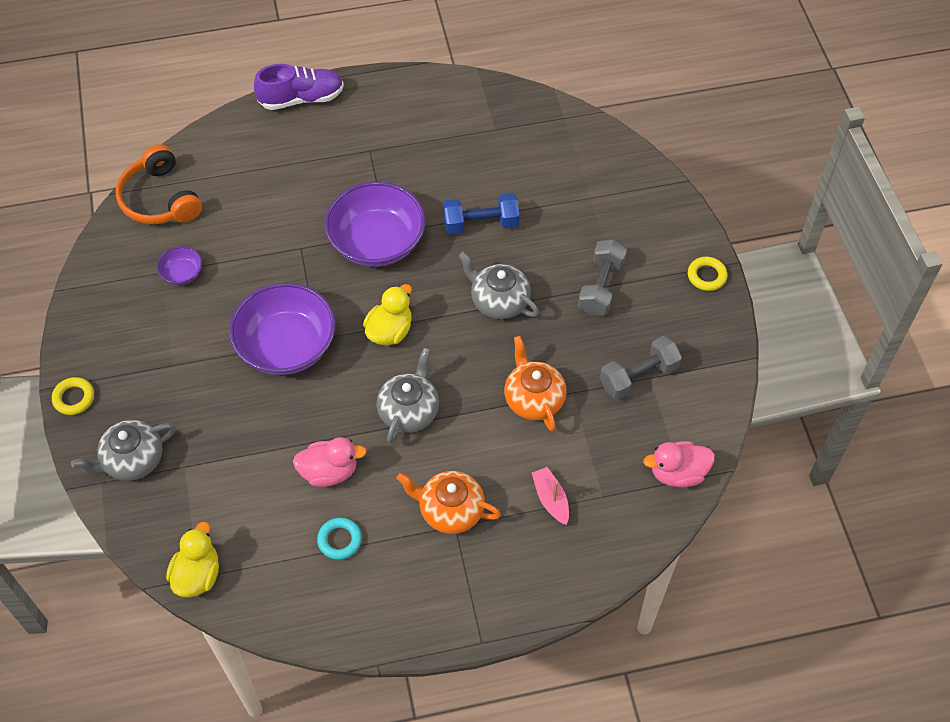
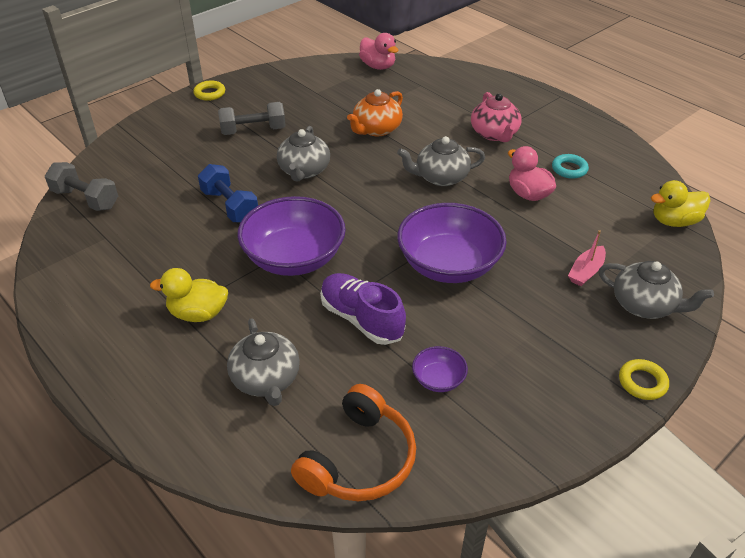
camera: 120 degrees left, 15 degrees down
purple shoe [254,64,344,110] -> purple shoe moved to [320,273,406,345]
yellow duck [363,284,412,346] -> yellow duck moved to [150,268,228,322]
orange teapot [397,471,501,534] -> pink teapot [471,92,522,142]
pink boat [532,467,569,525] -> pink boat moved to [568,230,606,286]
grey dumbbell [600,336,682,400] -> grey dumbbell moved to [45,162,118,211]
none -> grey teapot [227,318,300,406]

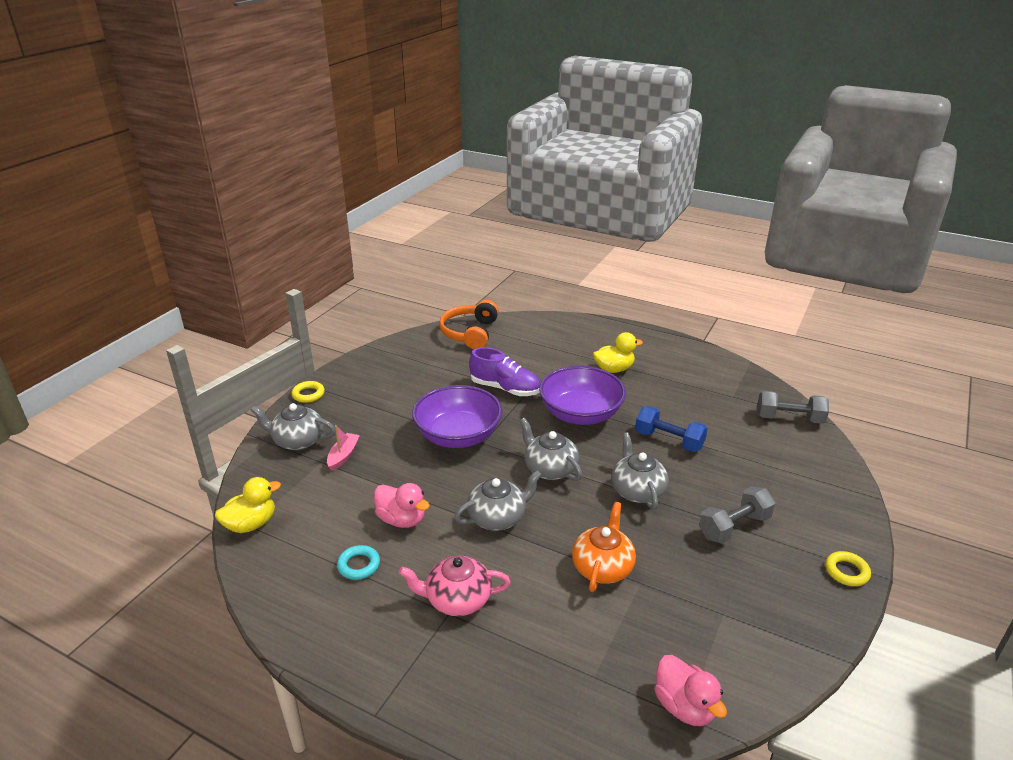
camera: 160 degrees right, 10 degrees down
grey teapot [227,318,300,406] -> grey teapot moved to [520,418,582,481]
pink duck [359,33,399,70] -> pink duck turned 150 degrees counterclockwise [654,655,727,726]
purple bowl [412,346,468,392] -> none
pink teapot [471,92,522,142] -> pink teapot turned 60 degrees counterclockwise [399,556,511,616]

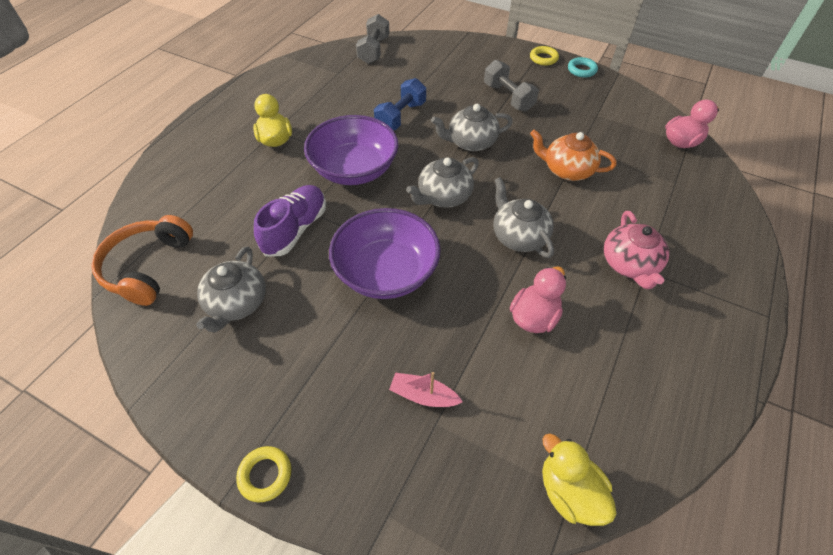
camera: 90 degrees left, 20 degrees up
grey teapot [251,403,335,450] -> grey teapot moved to [196,247,266,332]
turquoise ring [337,545,380,580] -> turquoise ring moved to [568,57,598,78]
orange headphones [439,300,499,349] -> orange headphones turned 90 degrees clockwise [91,215,193,306]

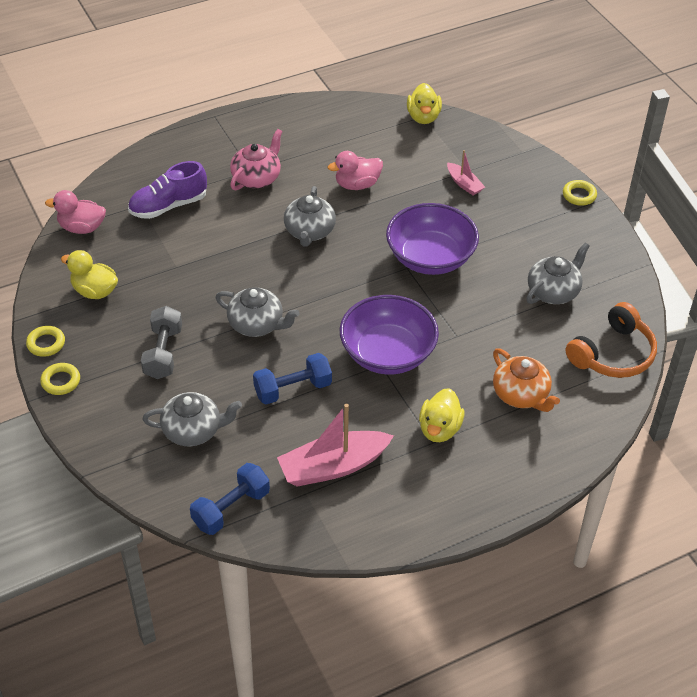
camera: 145 degrees left, 5 degrees down
purple shoe [254,185,326,257] -> purple shoe moved to [128,161,207,219]
grey dumbbell [356,14,389,64] -> blue dumbbell [190,463,270,535]
grey teapot [406,157,479,208] -> grey teapot moved to [142,392,242,446]
orange teapot [530,130,616,181] -> orange teapot moved to [493,348,560,412]
turquoise ring [568,57,598,78] -> yellow ring [26,326,65,357]
none -> yellow duck [61,250,118,299]
none -> pink boat [277,404,394,487]

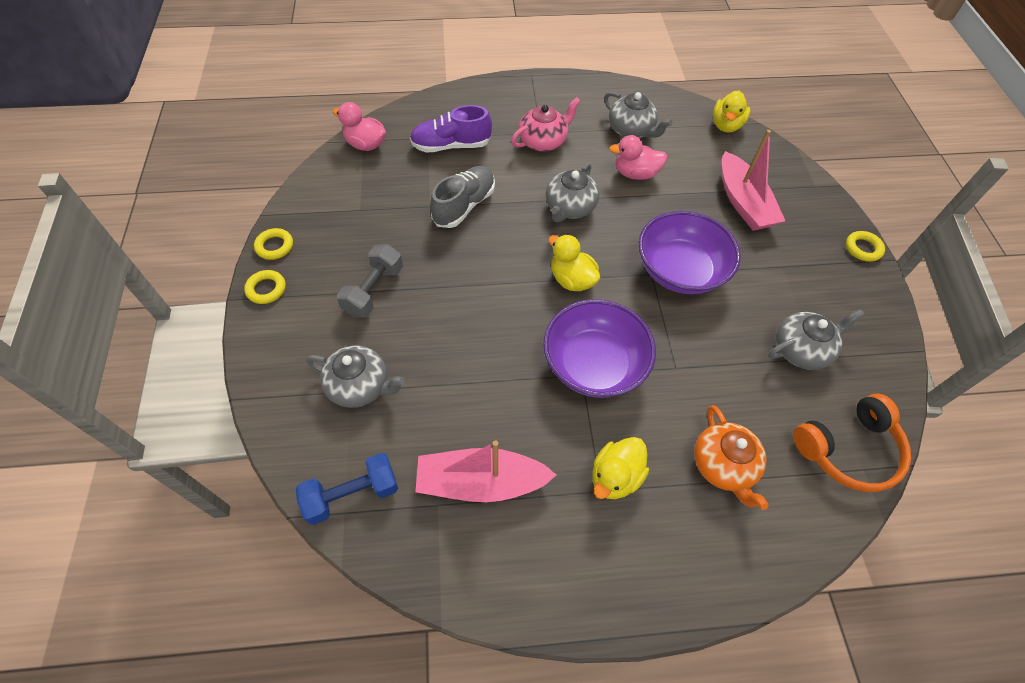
camera: 20 degrees right, 10 degrees up
yellow duck [61,250,118,299] -> yellow duck moved to [548,234,600,291]
grey teapot [215,287,299,337] -> grey teapot moved to [604,92,672,138]
blue dumbbell [253,353,332,404] -> none
pink boat [447,150,485,195] -> pink boat [722,130,785,231], size x1.93
none -> grey shoe [430,166,495,228]

